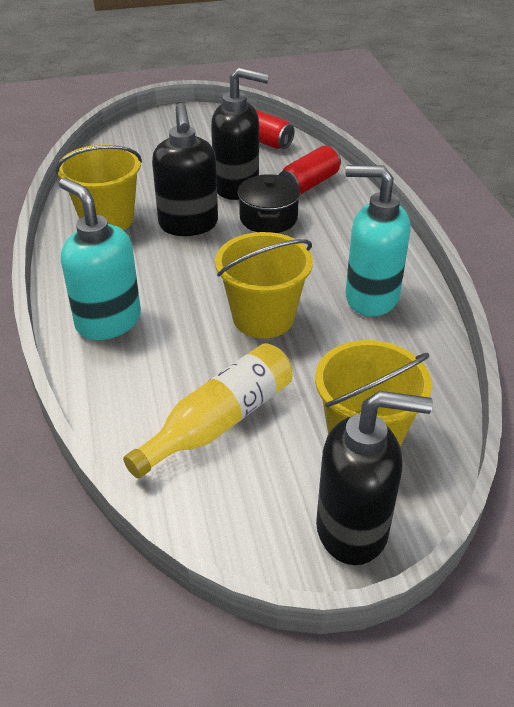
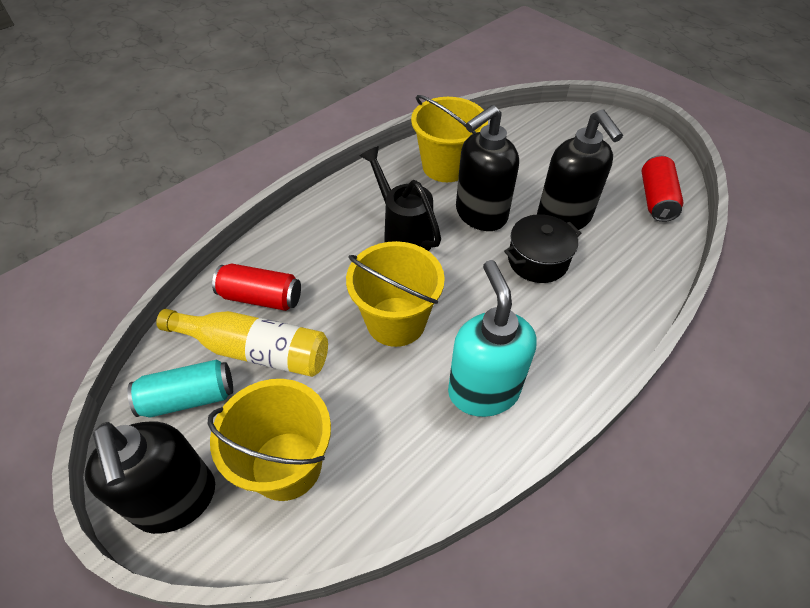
camera: 60 degrees right, 10 degrees up
turquoise soap dispenser [59,178,141,340] -> none
red can [279,145,341,195] -> red can moved to [212,264,301,311]
none -> turquoise can [127,360,233,417]
none -> black watering can [360,146,441,251]

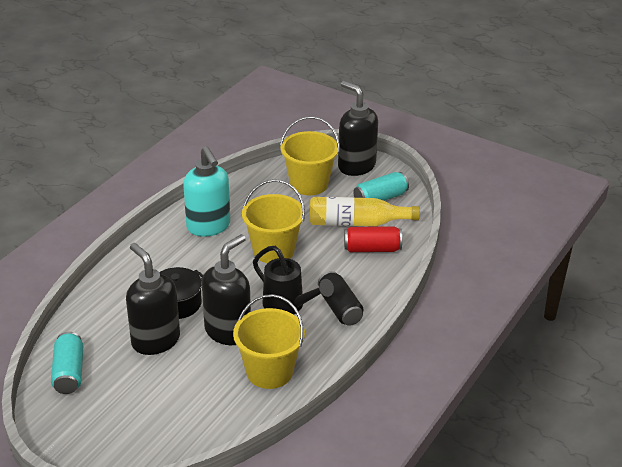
camera: 165 degrees right, 15 degrees down
red can [641,155,683,222] -> turquoise can [51,332,83,394]
none -> black can [318,271,363,326]

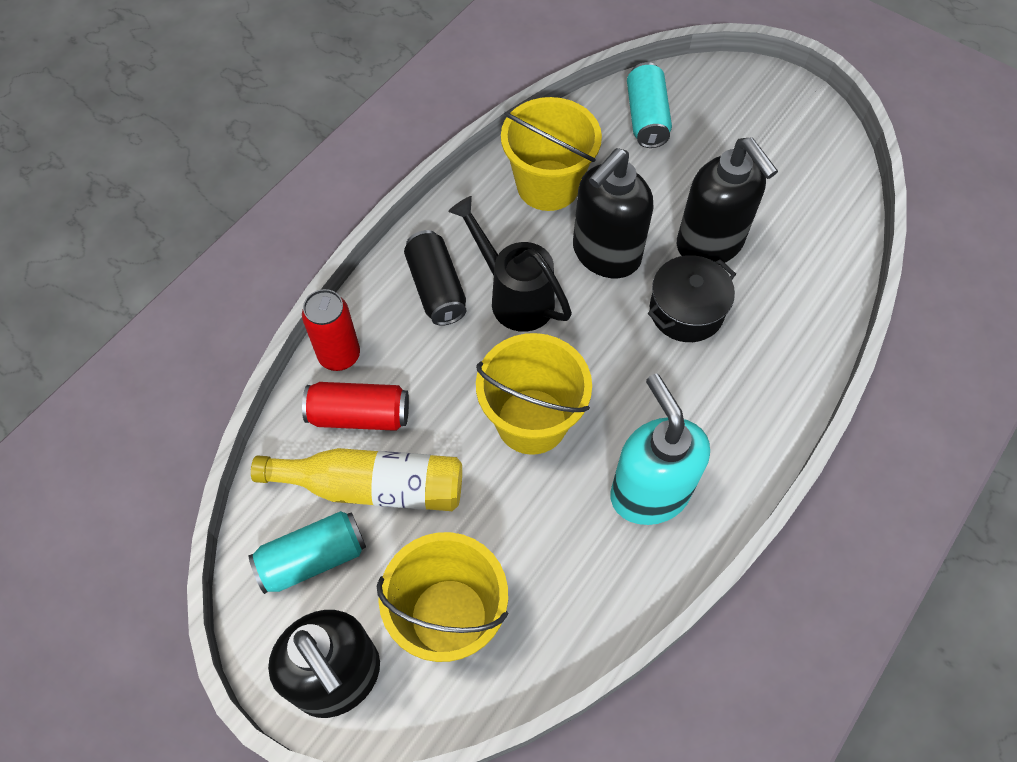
camera: 175 degrees left, 25 degrees up
turquoise can [51,332,83,394] -> turquoise can moved to [627,62,672,148]
none -> red can [302,289,360,371]

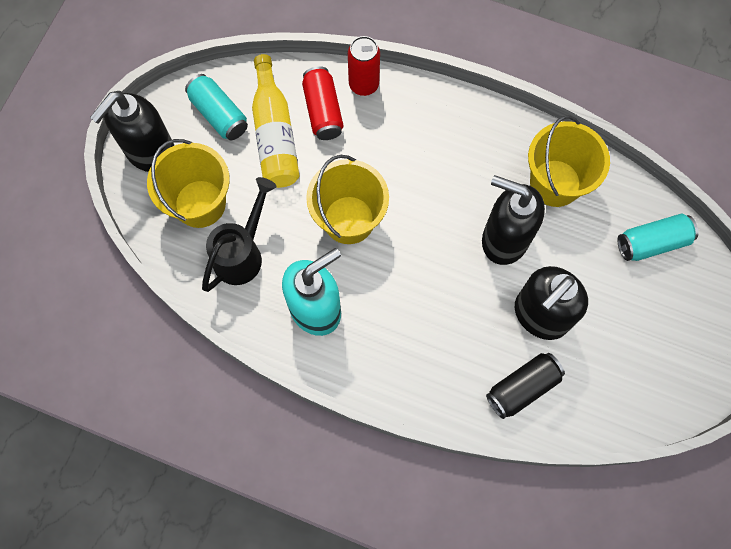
camera: 75 degrees right, 10 degrees up
black can [404,230,466,326] -> black can moved to [486,353,565,419]
black watering can [448,196,572,332] -> black watering can moved to [202,177,277,292]
black pot [648,255,736,342] -> none

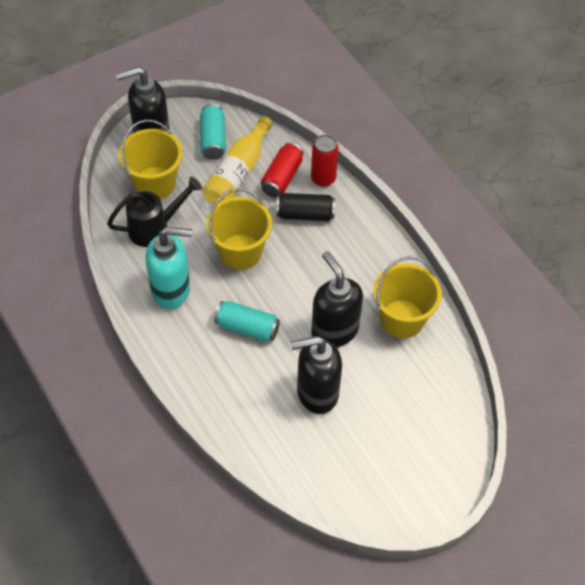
camera: 35 degrees right, 15 degrees down
black can [486,353,565,419] -> black can moved to [277,193,335,221]
turquoise can [618,214,698,261] -> turquoise can moved to [214,301,280,342]

